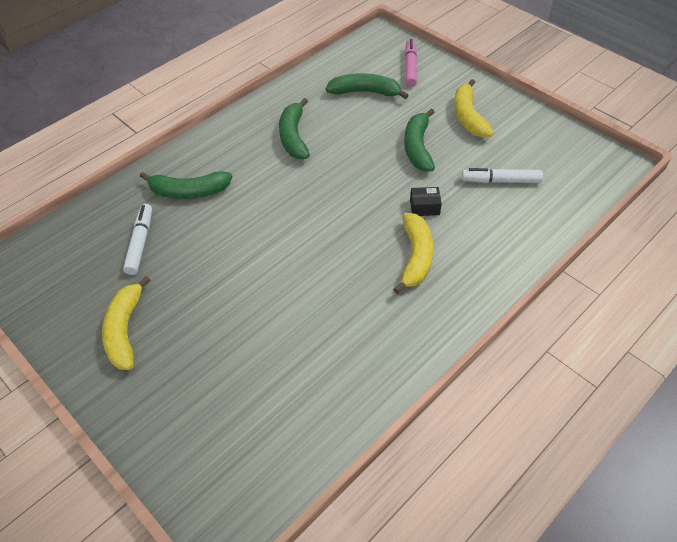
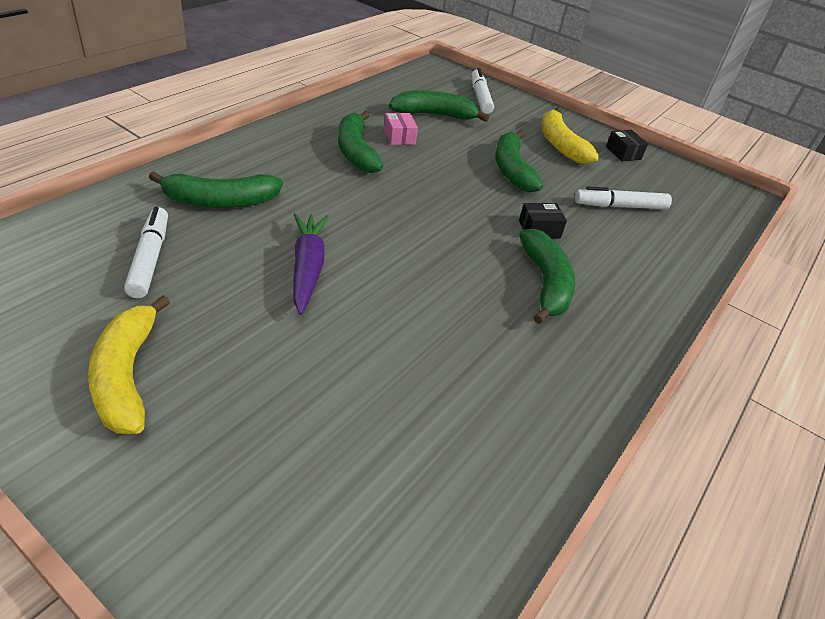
camera: 15 degrees left, 10 degrees down
yellow banana [393,213,433,294] -> green banana [519,229,575,324]
pink marker [405,39,417,87] -> white marker [471,68,494,114]
none -> purple carrot [293,213,329,315]
none -> pink box [384,113,418,145]
none -> black box [606,130,648,161]

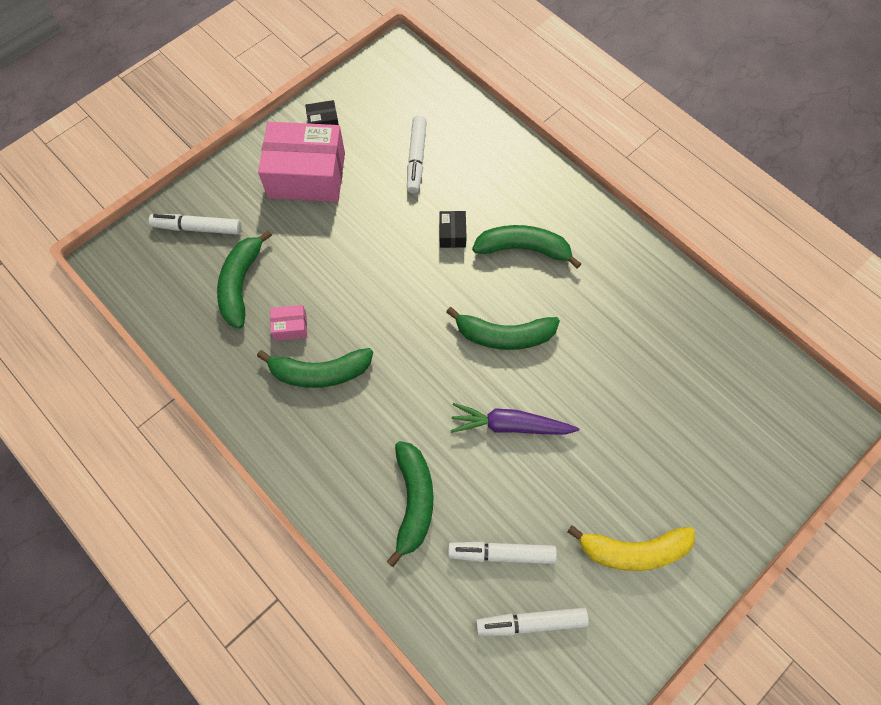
camera: 75 degrees left, 25 degrees up
green banana [495,130,543,193] -> green banana moved to [446,307,560,350]
yellow banana [542,108,599,164] -> pink box [258,122,345,202]
none -> white marker [476,608,589,636]

